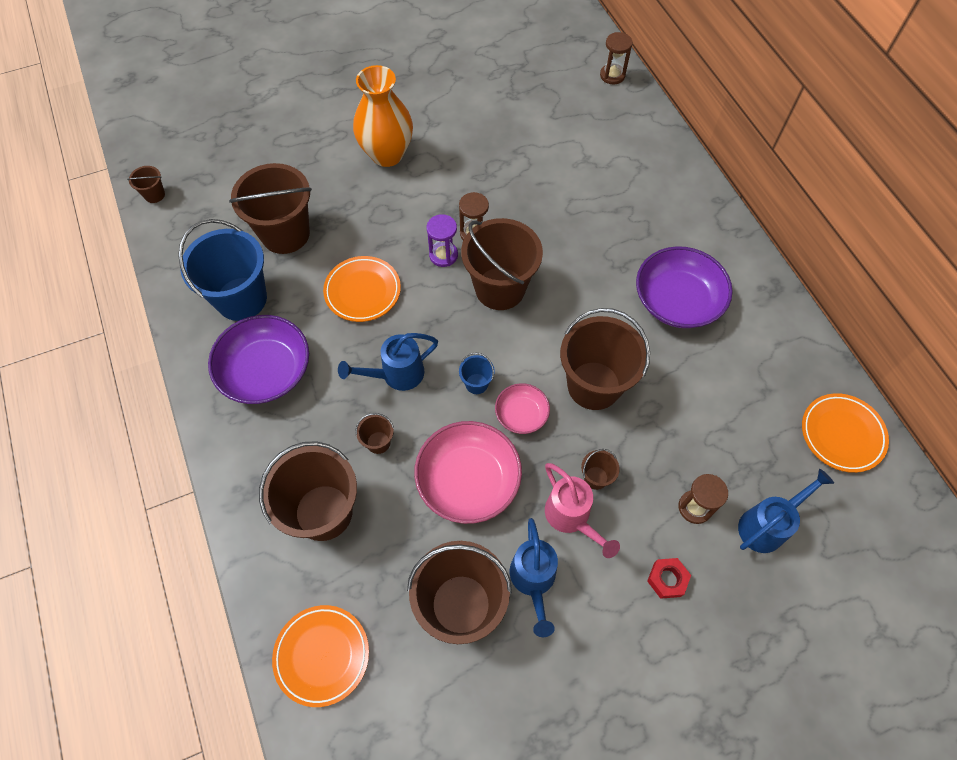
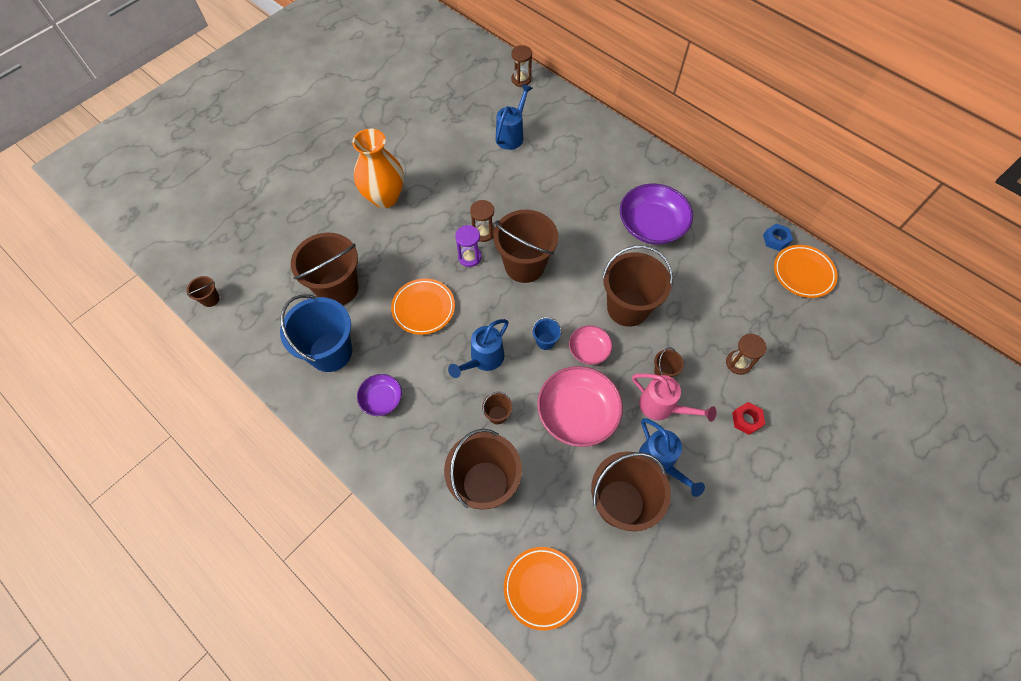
camera: 25 degrees left, 0 degrees up
purple bowl [208,315,309,404] -> purple bowl [357,374,402,416], size x0.54
blue watering can [738,469,834,553] -> blue watering can moved to [496,84,533,150]
none -> blue nut [763,223,793,251]

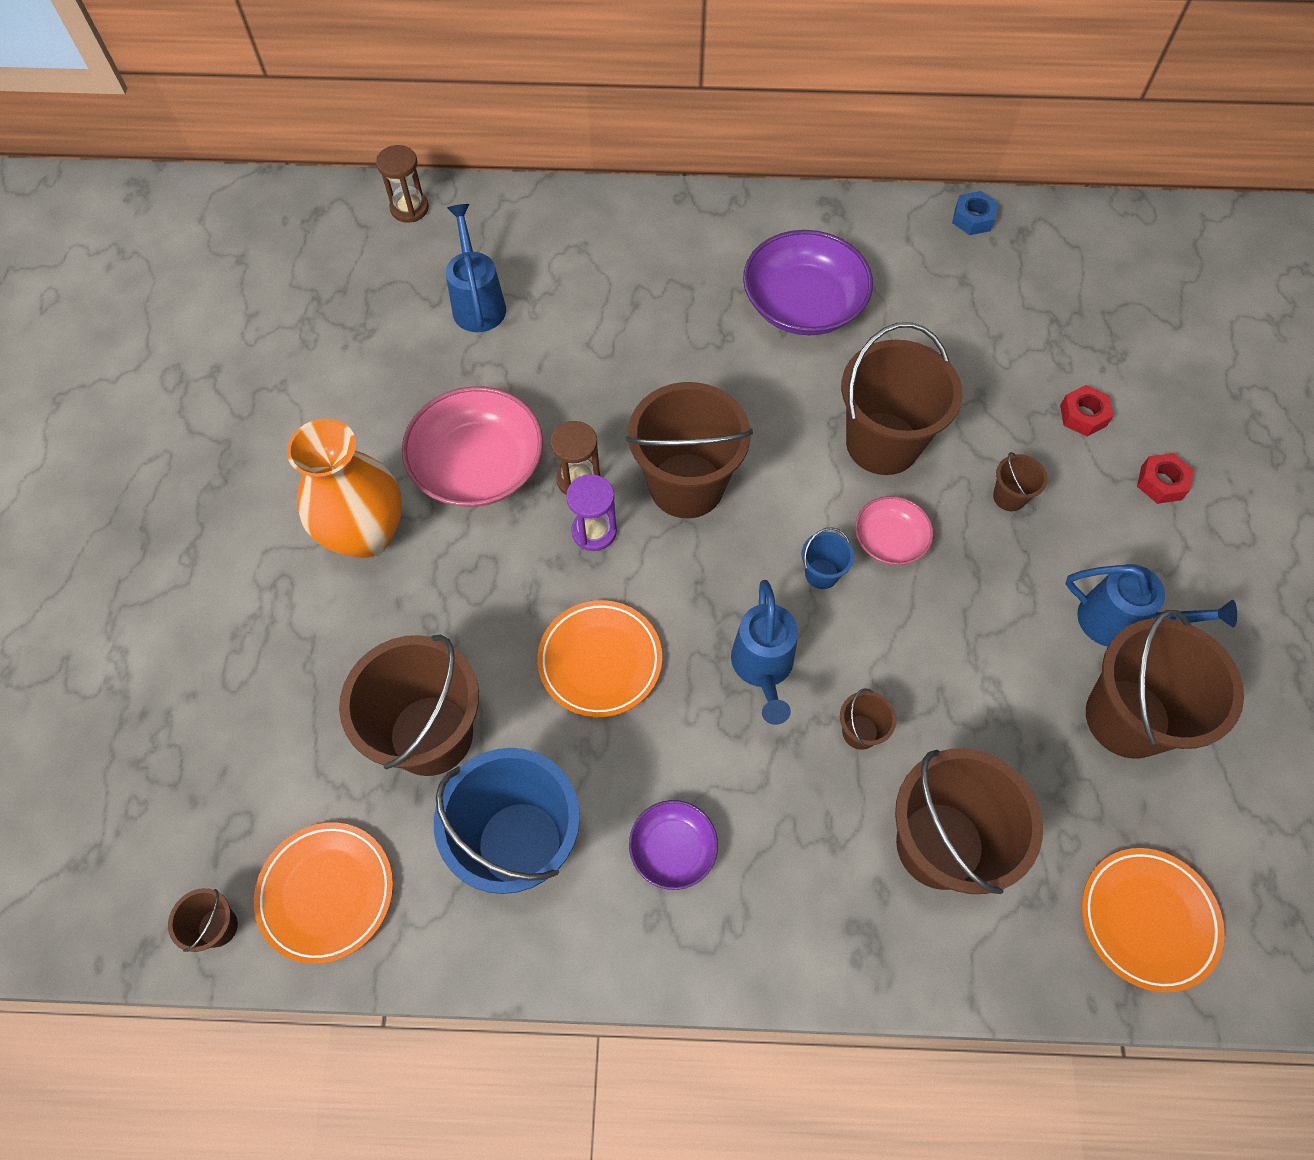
camera: 40 degrees left, 0 degrees up
pink bowl [537,366,623,447] -> pink bowl moved to [402,386,543,507]
pink watering can [632,373,717,422] -> none
brown hourglass [726,334,766,375] -> red nut [1060,385,1113,436]
orange plate [774,245,838,298] -> orange plate moved to [254,822,393,964]

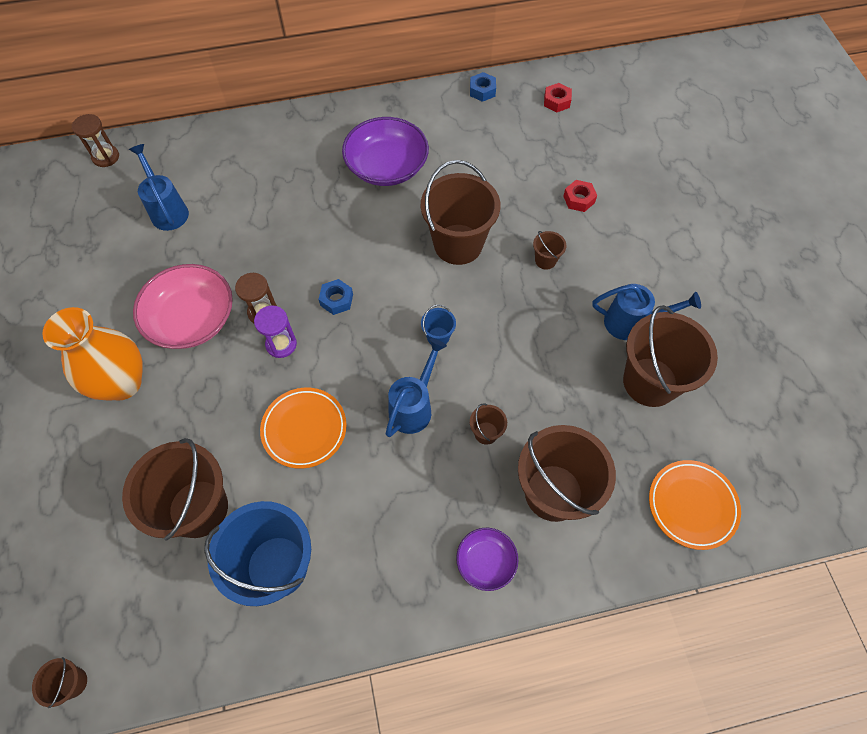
camera: 15 degrees left, 0 degrees up
orange plate [254,822,393,964] -> none
brown bucket [626,382,753,518] -> blue nut [318,279,353,315]
purple bowl [629,800,718,890] -> purple bowl moved to [456,528,518,591]
blue watering can [731,580,798,725] -> blue watering can turned 135 degrees counterclockwise [386,338,447,437]
pink bowl [855,496,933,565] -> none
red nut [1137,453,1194,504] -> red nut moved to [544,83,572,112]

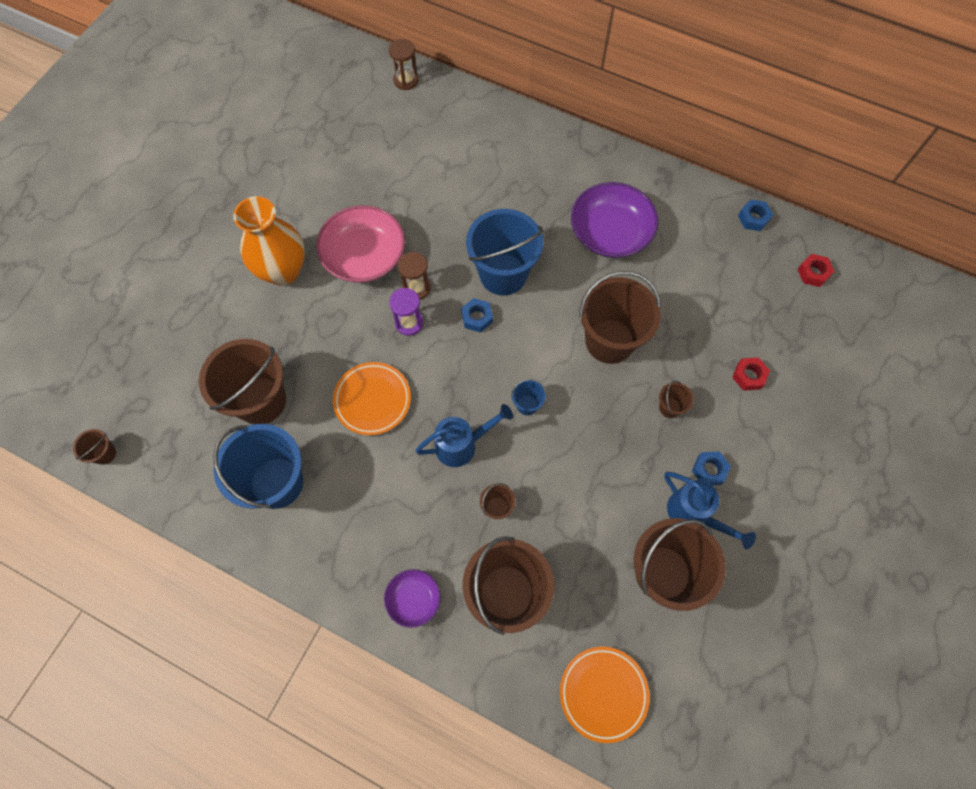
camera: 40 degrees right, 5 degrees up
blue watering can [129,144,189,231] -> none
none -> blue bucket [466,209,543,295]
none -> blue nut [692,451,731,485]

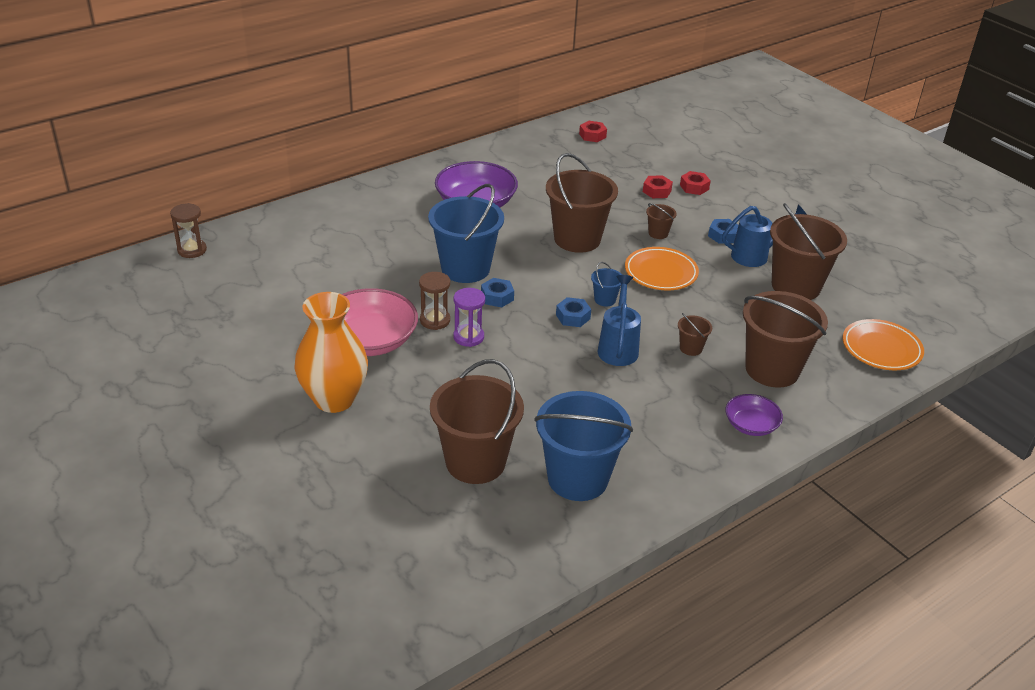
camera: 65 degrees left, 30 degrees down
brown bucket [73,429,116,465] -> none
orange plate [333,362,411,435] -> orange plate moved to [625,247,699,290]
blue nut [738,199,773,231] -> blue nut moved to [556,297,591,327]
none -> red nut [680,171,711,195]

